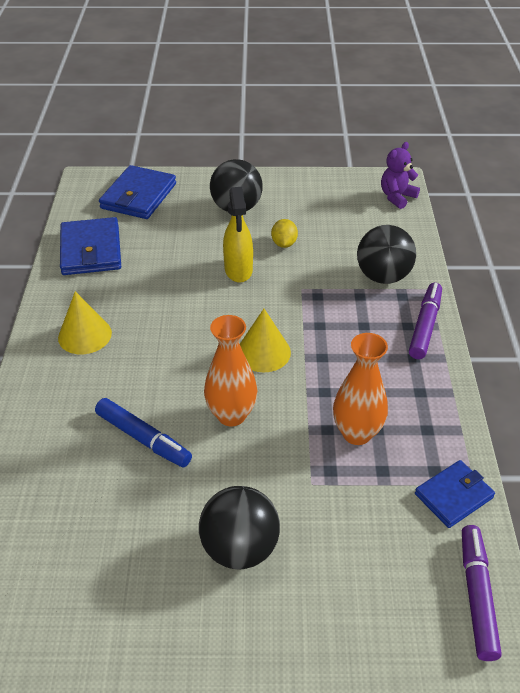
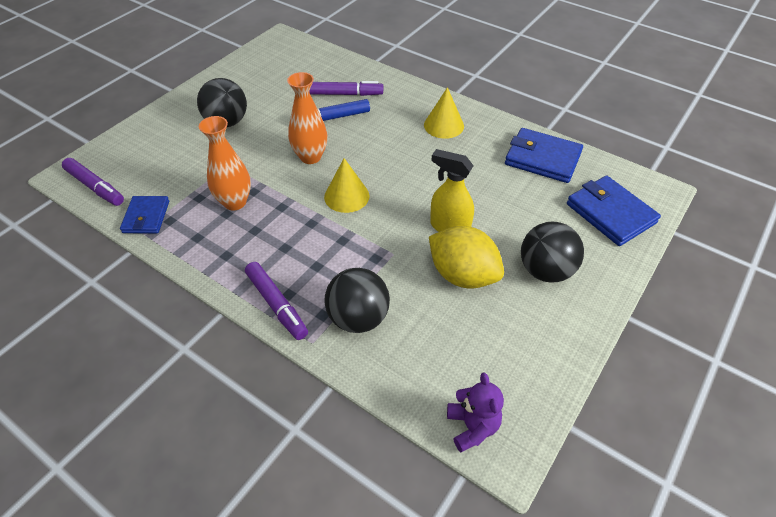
camera: 125 degrees right, 5 degrees up
yellow lemon [271,219,298,248] -> yellow lemon [429,226,504,289], size x2.03
none -> purple marker [310,81,383,96]

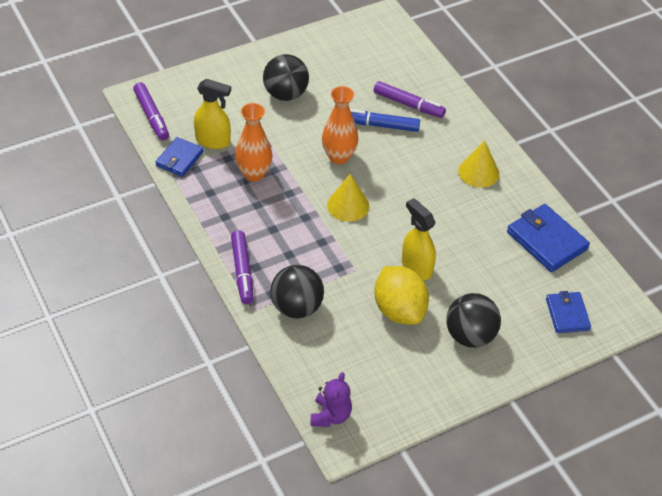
camera: 25 degrees right, 0 degrees up
blue wallet [567,176,661,246] -> blue wallet [546,291,591,333], size x0.64
none -> yellow spray bottle [194,79,231,149]

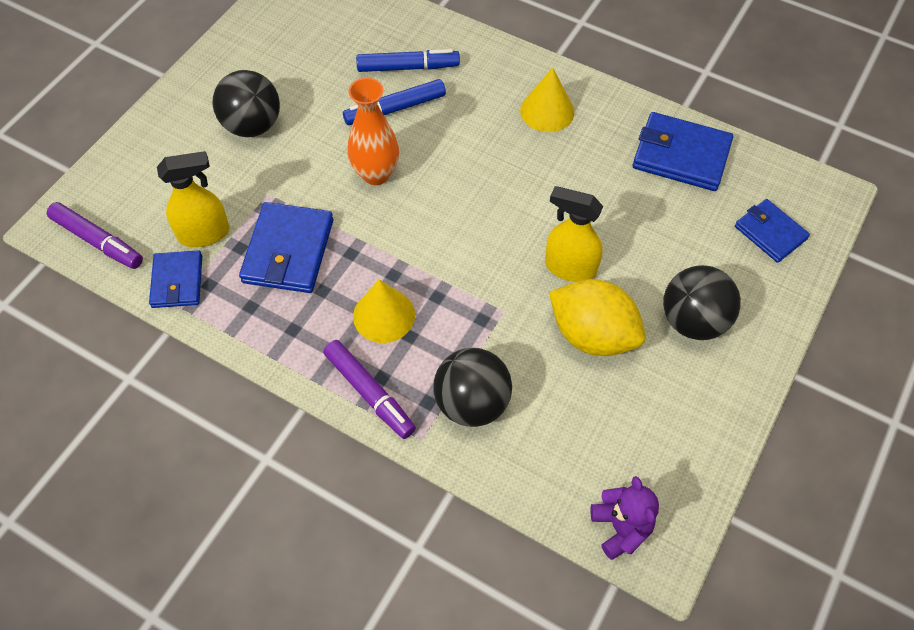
camera: 30 degrees left, 10 degrees up
orange vase [235,103,273,182] -> blue wallet [239,202,333,293]
yellow cone [327,174,369,222] -> yellow cone moved to [353,279,415,343]
purple marker [374,81,446,118] -> blue marker [356,49,460,72]

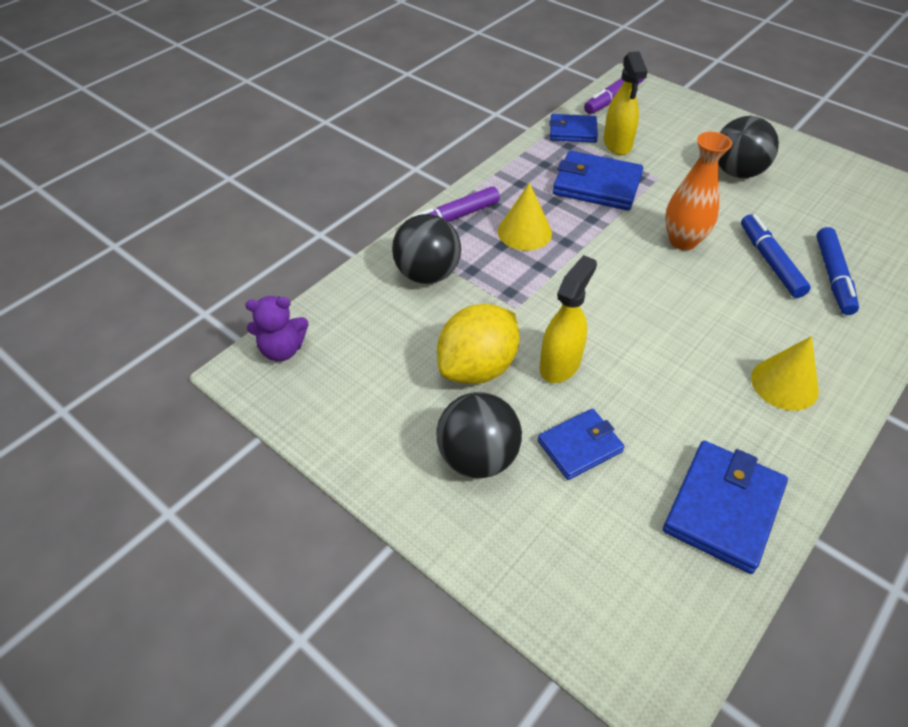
camera: 100 degrees right, 10 degrees down
blue wallet [735,199,810,263] -> blue wallet moved to [538,409,625,480]

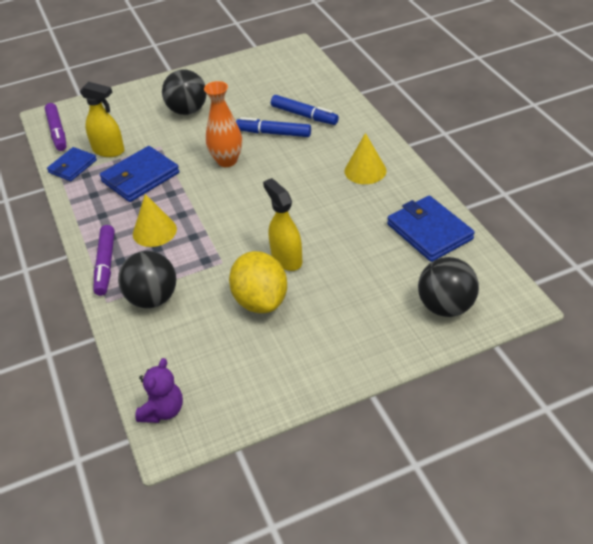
camera: 60 degrees left, 5 degrees down
black ball [437,392,522,478] -> black ball moved to [418,257,479,317]
blue wallet [538,409,625,480] -> none

